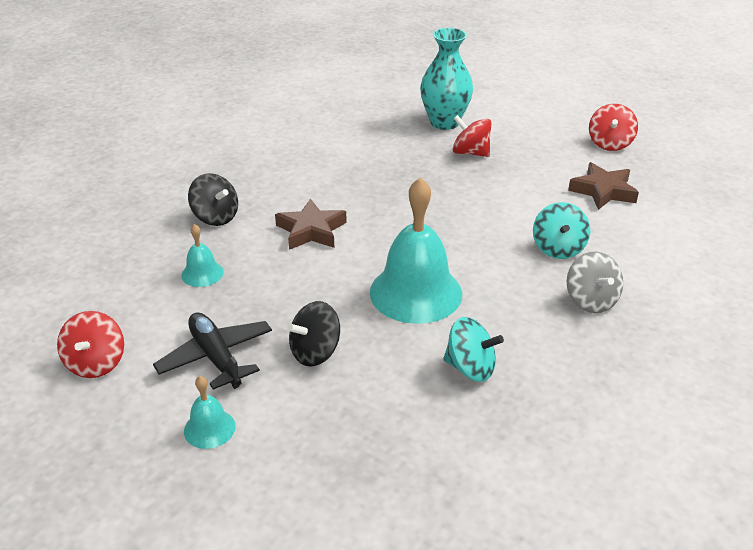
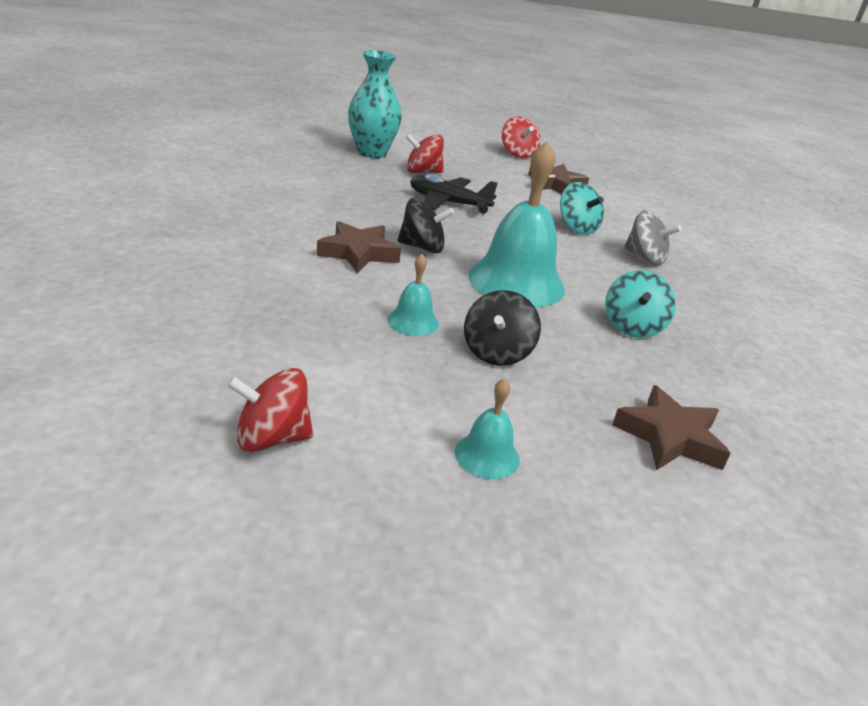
camera: 40 degrees left, 5 degrees down
red spinning top [57,311,124,378] -> red spinning top turned 120 degrees clockwise [227,368,313,452]
black plane [153,312,272,390] -> black plane moved to [410,174,498,214]
turquoise bell [181,224,224,287] -> turquoise bell moved to [388,254,439,336]
black spinning top [188,173,238,226] -> black spinning top moved to [398,198,454,253]
turquoise spinning top [443,317,504,382] -> turquoise spinning top turned 120 degrees clockwise [605,270,676,338]
none -> brown star [612,385,731,470]

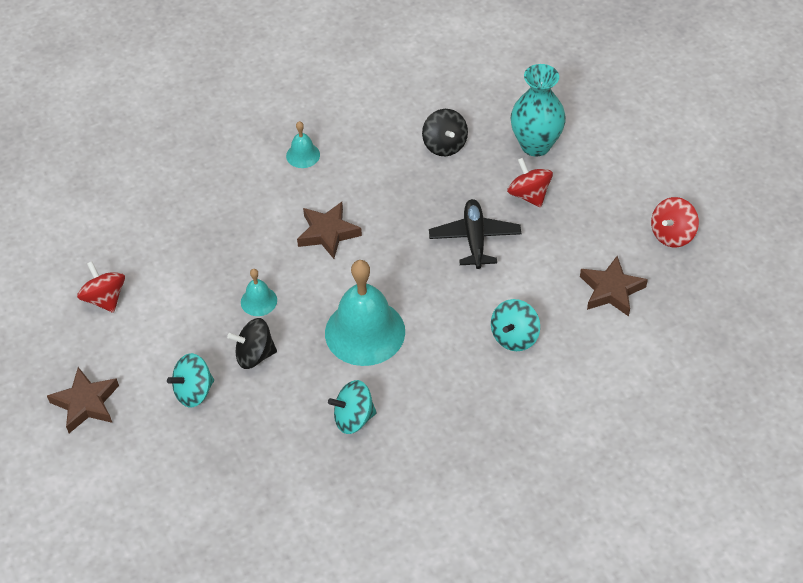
camera: 70 degrees right, 20 degrees up
black spinning top [398,198,454,253] -> black spinning top moved to [422,109,468,156]
turquoise bell [455,378,520,479] -> turquoise bell moved to [286,121,320,168]
brown star [612,385,731,470] -> brown star moved to [47,367,119,433]
grey spinning top [624,210,681,265] -> none
none -> turquoise spinning top [167,353,214,407]

